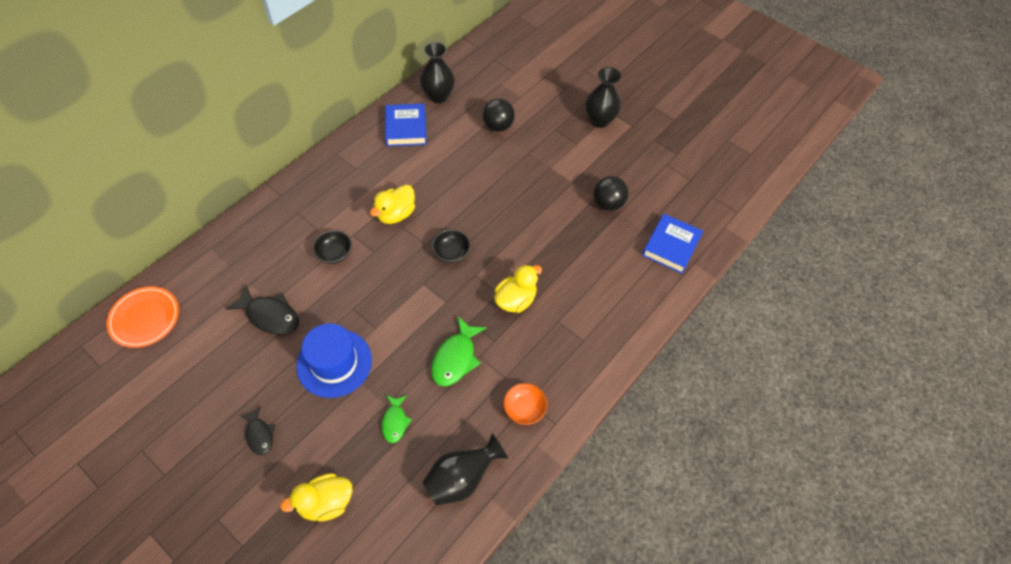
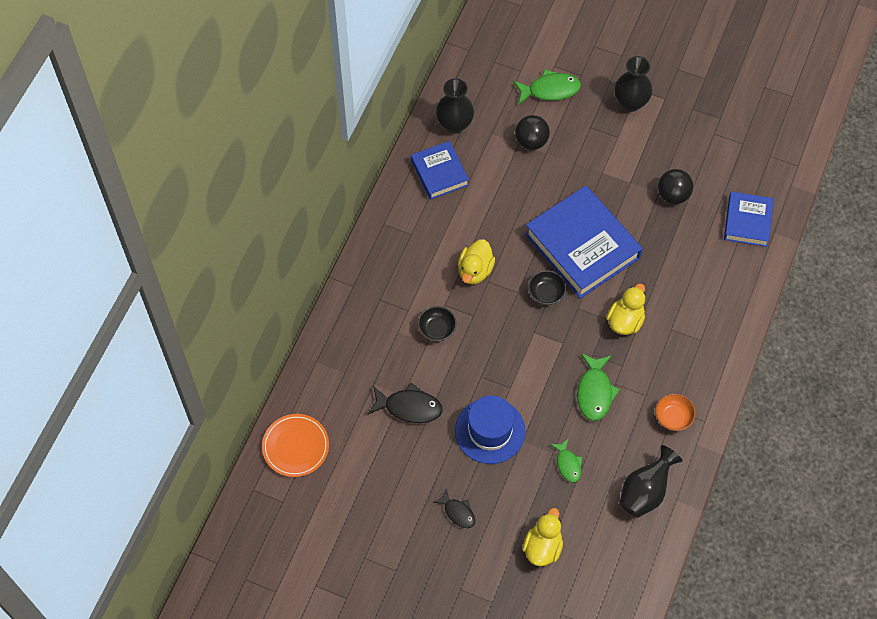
camera: 15 degrees left, 5 degrees up
yellow duck [280,473,352,521] -> yellow duck turned 150 degrees clockwise [522,508,563,566]
none -> green fish [513,69,581,105]
none -> blue book [525,186,643,299]

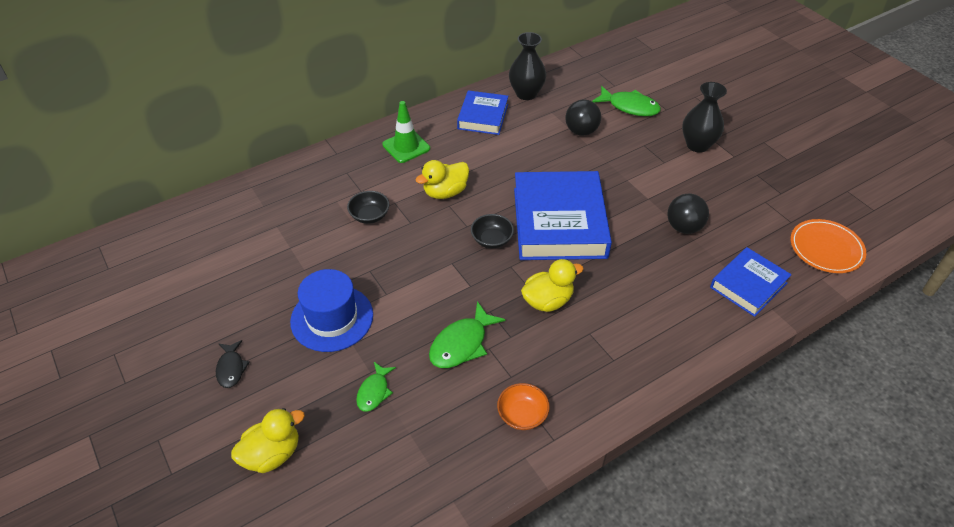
camera: 35 degrees right, 15 degrees down
orange plate [262,414,329,477] -> orange plate moved to [791,219,866,273]
black fish [368,383,443,423] -> none
black vase [619,445,682,518] -> none
none -> green traffic cone [382,101,430,163]

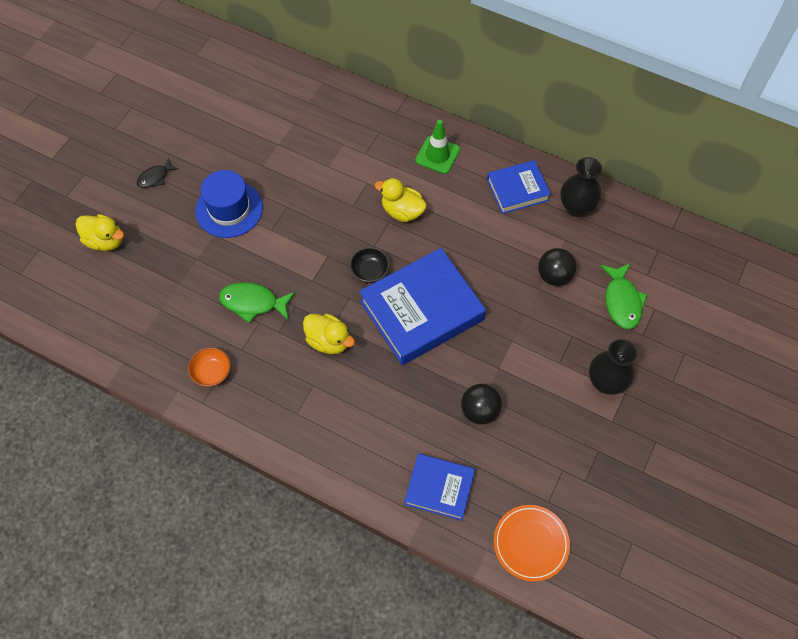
camera: 60 degrees right, 15 degrees up
black bowl [347,191,389,224] -> none
green fish [356,362,396,412] -> none

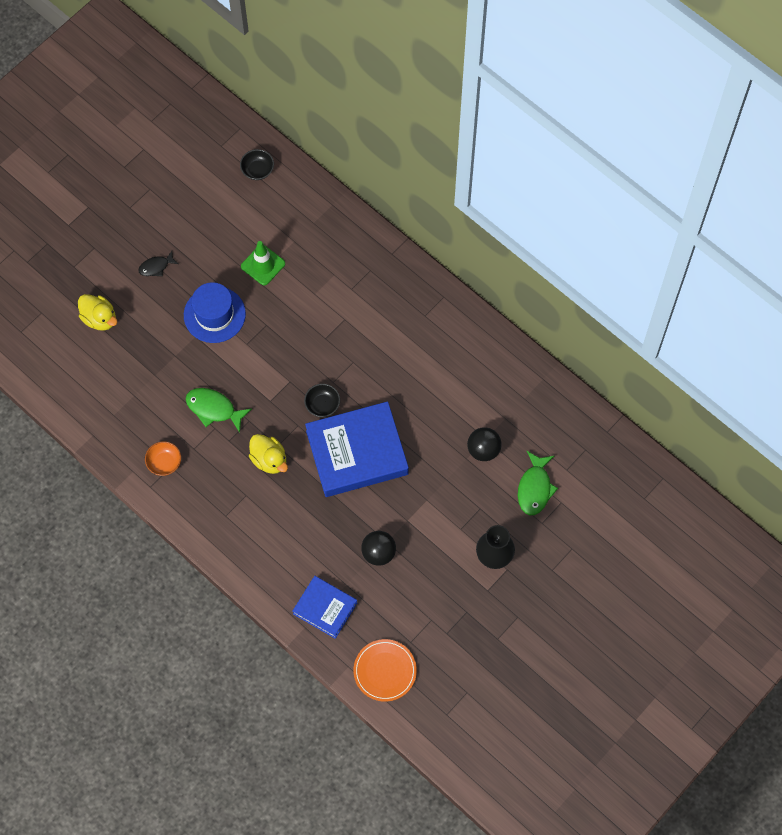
camera: 15 degrees right, 5 degrees up
yellow duck [374,178,427,222] -> none
green traffic cone [415,120,460,174] -> green traffic cone moved to [241,241,285,285]
blue book [487,160,551,214] -> none
black vase [560,157,602,217] -> none
none -> black bowl [240,149,274,180]

